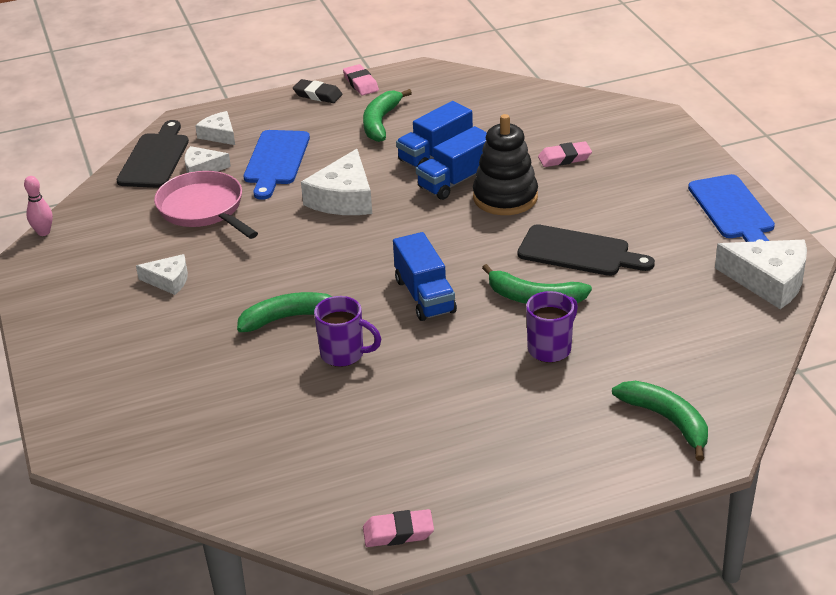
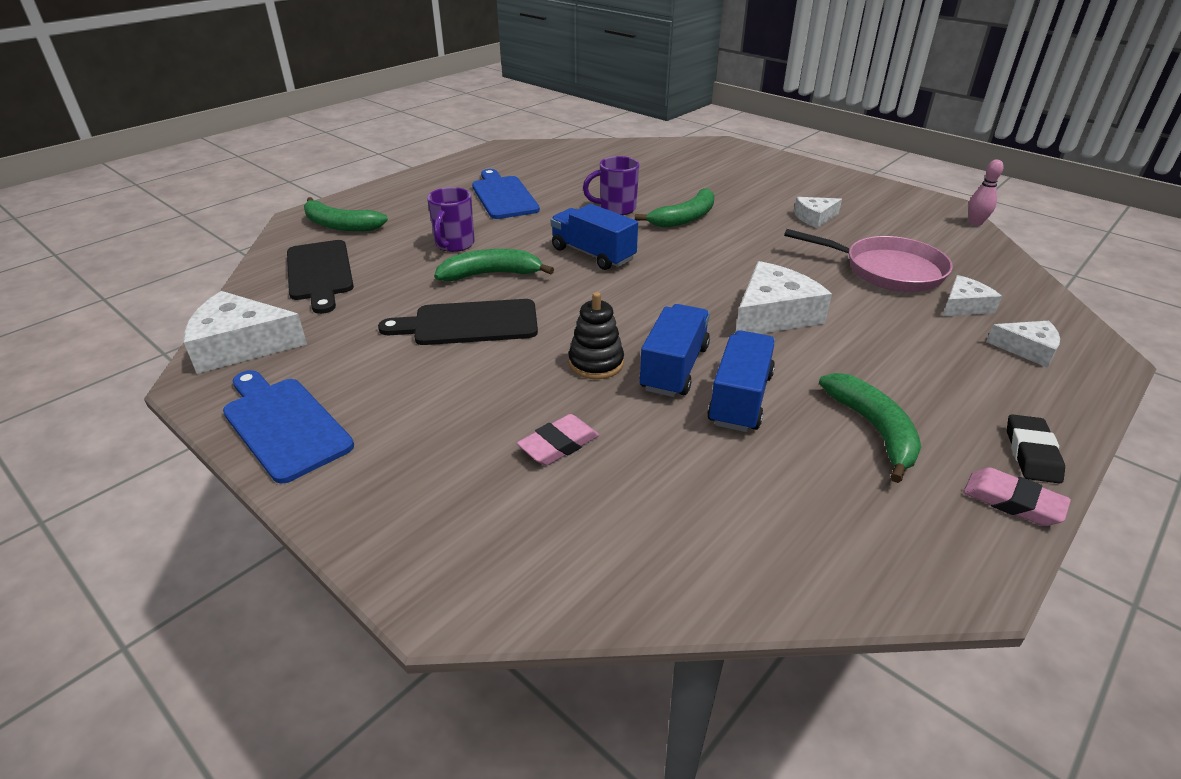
camera: 150 degrees right, 0 degrees up
black cutting board [117,120,189,188] -> black cutting board moved to [287,240,354,314]
blue cutting board [244,130,310,200] -> blue cutting board moved to [472,169,540,219]
black eraser [293,79,342,103] -> black eraser turned 75 degrees counterclockwise [1007,414,1065,484]
white cheese [301,149,372,215] -> white cheese turned 60 degrees clockwise [736,261,832,334]
pink eraser [363,509,434,547] -> none
black stacking toy [473,114,538,215] -> black stacking toy [568,292,624,379], size x0.64

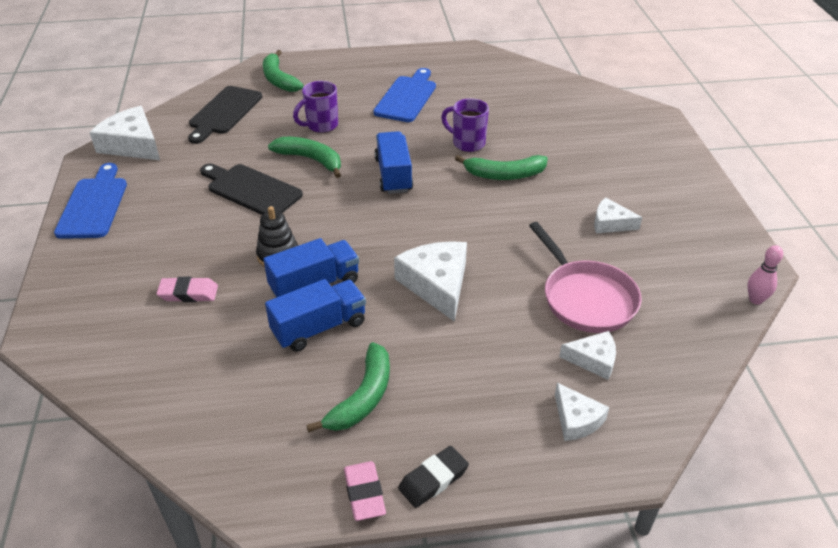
camera: 40 degrees right, 5 degrees up
white cheese [736,261,832,334] -> white cheese turned 105 degrees counterclockwise [394,241,467,322]

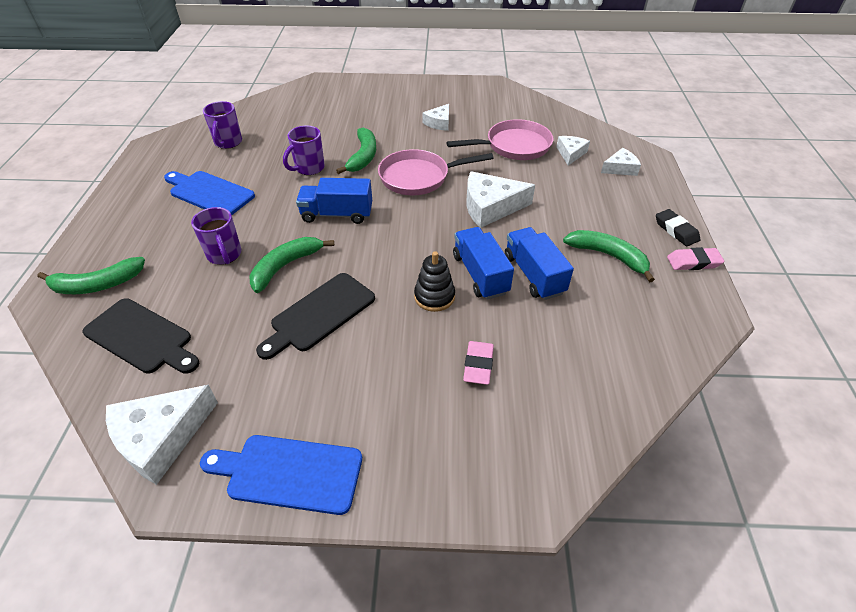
camera: 80 degrees left, 5 degrees up
pink bowling pin [747,245,783,305] -> none
none -> purple mug [203,101,242,149]
none -> pink pan [378,149,494,195]

